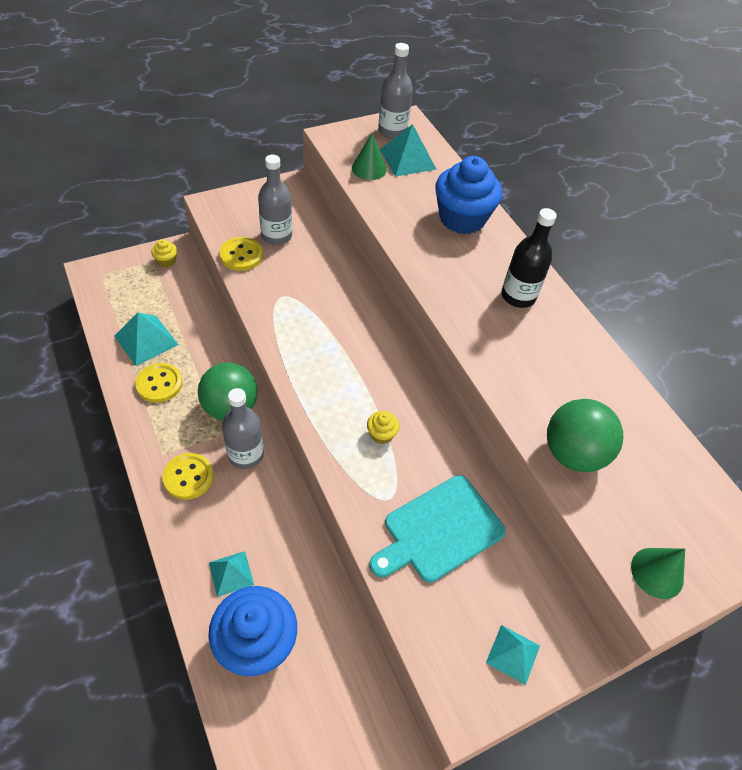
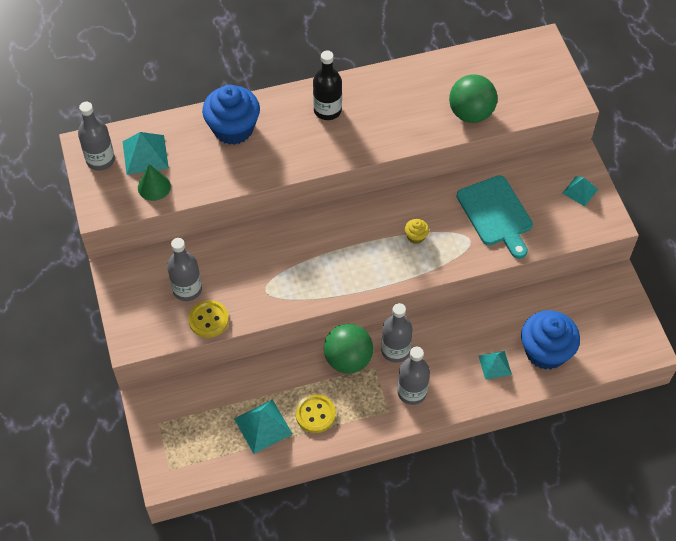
camera: 75 degrees left, 5 degrees up
yellow cupcake [151,239,177,267] -> none
yellow button [163,453,214,500] -> grey bottle [397,347,430,405]
green cone [631,548,685,599] -> none

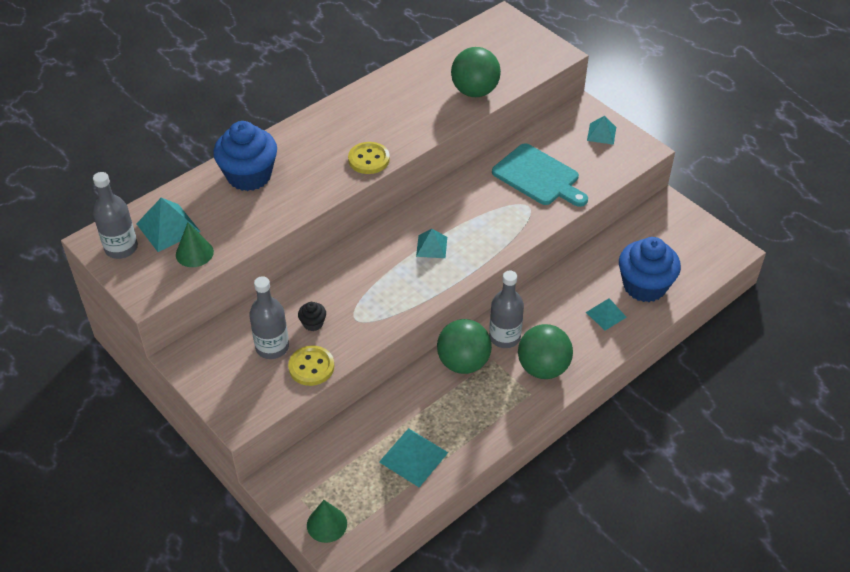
camera: 25 degrees left, 10 degrees down
yellow button [296,394,336,433] -> yellow button moved to [348,142,390,174]
black bottle [313,50,342,120] -> none
grey bottle [397,347,430,405] -> green ball [518,324,573,379]
yellow cupcake [405,219,429,244] -> none
none -> black cupcake [298,302,326,331]
none -> green cone [307,500,347,543]
none -> turquoise pyramid [416,229,447,258]

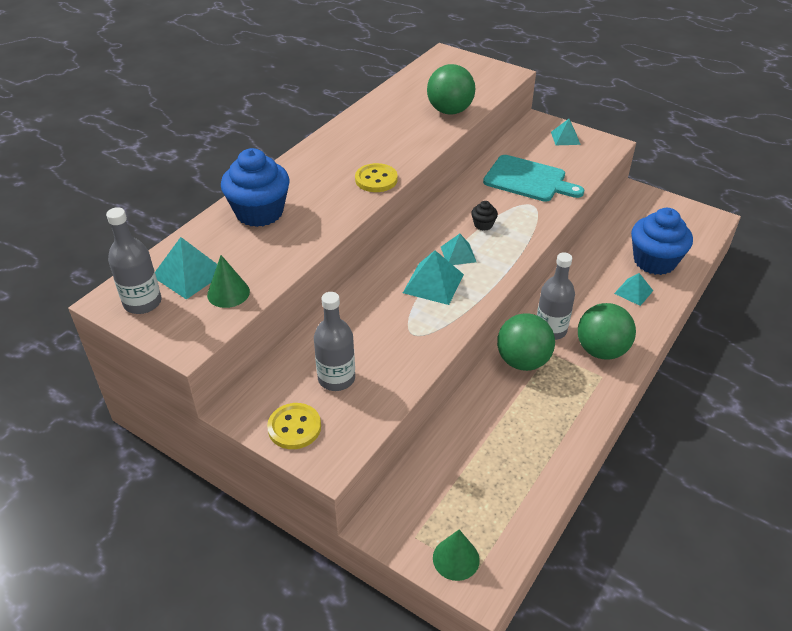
camera: 15 degrees left, 5 degrees down
yellow button [288,346,334,386] -> yellow button moved to [267,403,321,449]
black cupcake [298,302,326,331] -> black cupcake moved to [471,201,498,231]
turquoise pyramid [379,428,448,487] -> turquoise pyramid moved to [403,250,464,305]

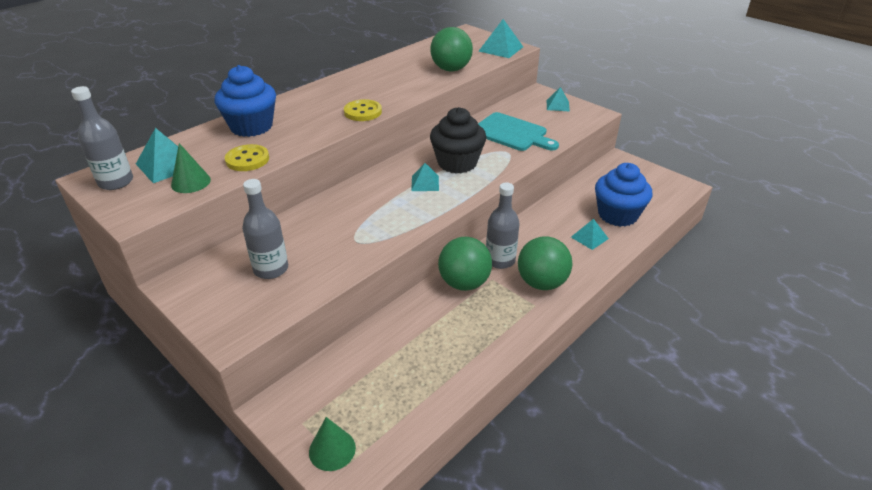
camera: 10 degrees right, 5 degrees down
yellow button [267,403,321,449] -> yellow button moved to [225,144,269,171]
turquoise pyramid [403,250,464,305] -> turquoise pyramid moved to [479,19,523,58]
black cupcake [471,201,498,231] -> black cupcake [430,107,486,174], size x2.33

